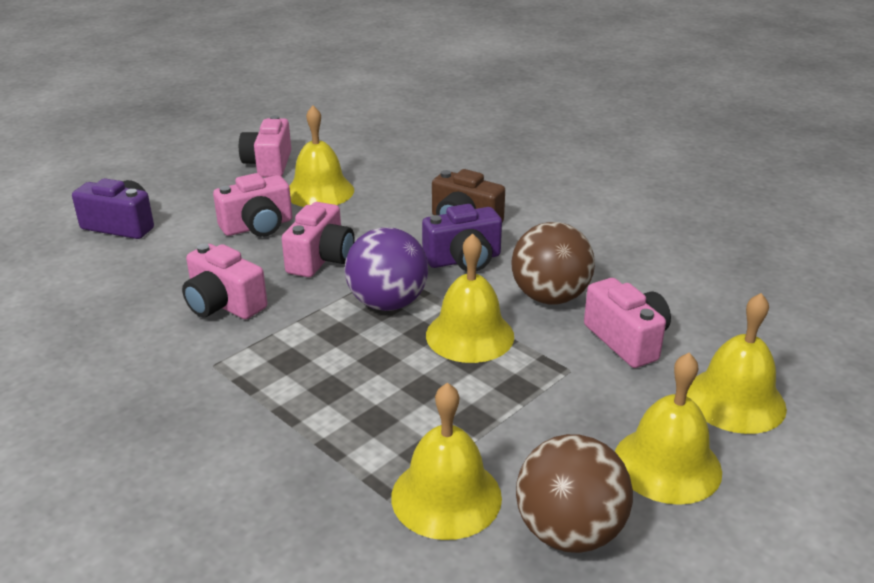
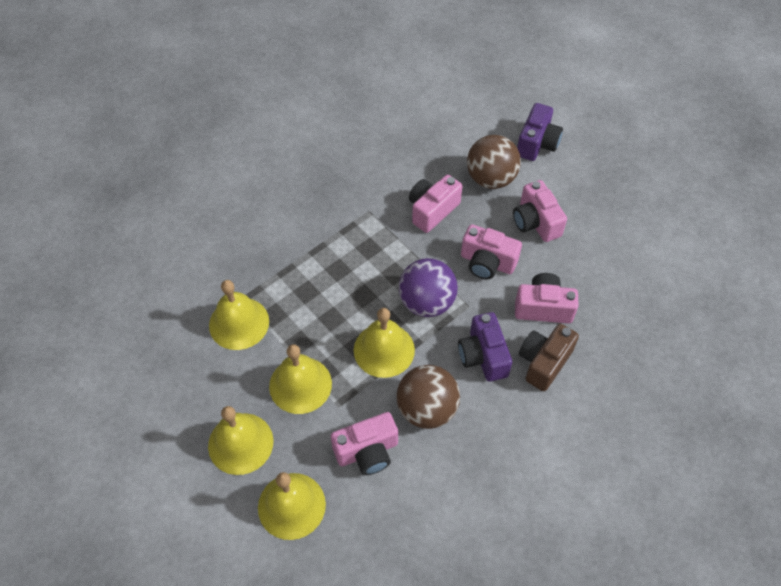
camera: 95 degrees right, 25 degrees up
pink camera [239,115,291,177] -> pink camera moved to [515,273,578,324]
yellow bell [289,106,354,207] -> yellow bell moved to [269,344,332,414]
brown ball [516,434,633,553] -> brown ball moved to [467,135,521,189]

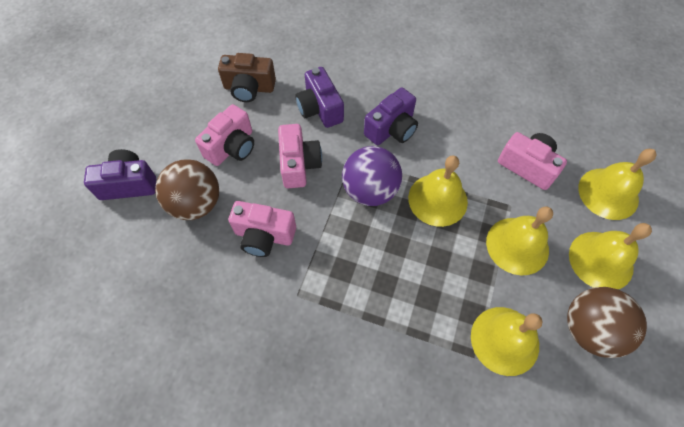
camera: 120 degrees left, 5 degrees up
brown ball [396,365,460,429] -> brown ball moved to [567,287,647,358]
pink camera [515,273,578,324] -> purple camera [295,67,344,128]
brown camera [519,324,579,391] -> brown camera moved to [218,53,276,102]

